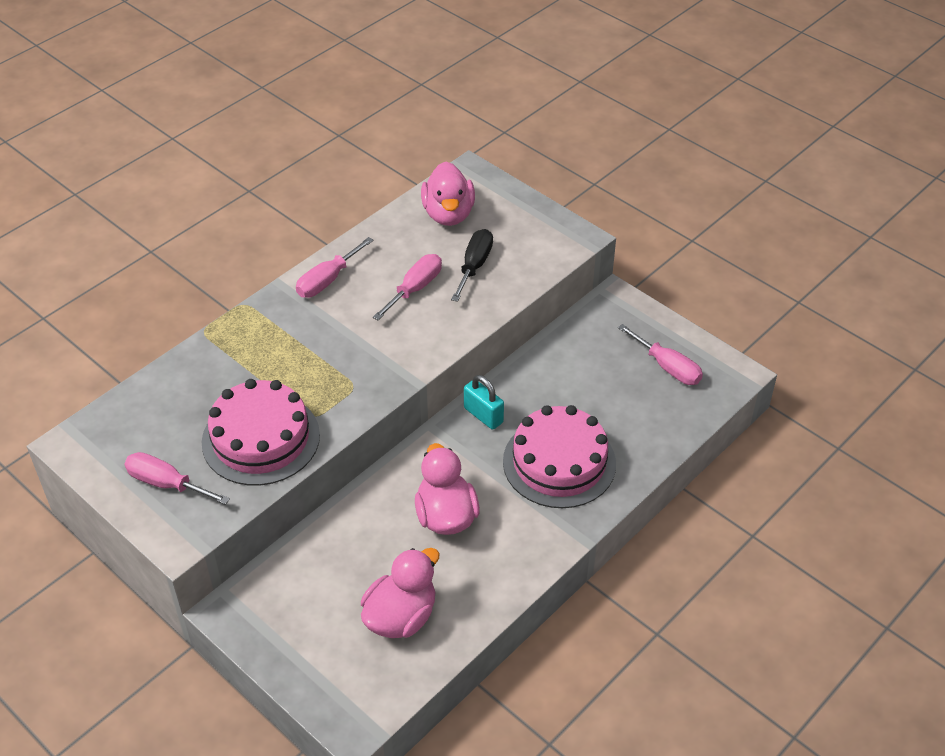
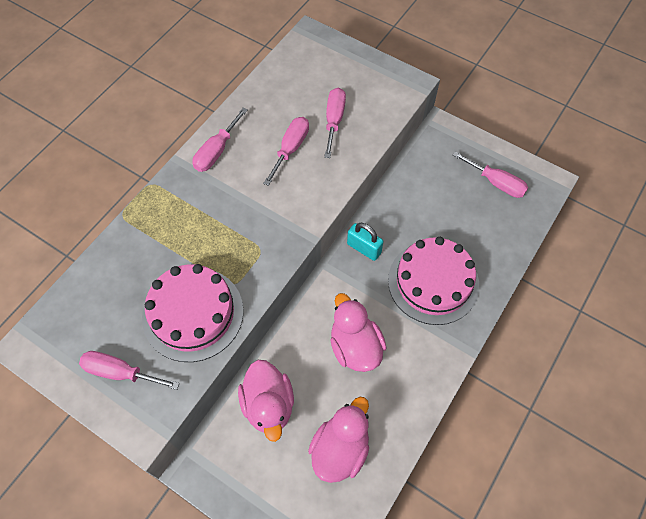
camera: 10 degrees left, 15 degrees up
pink duck [421,162,475,226] -> pink duck moved to [238,360,294,442]
black screwdriver [451,229,493,302] -> pink screwdriver [324,88,346,158]

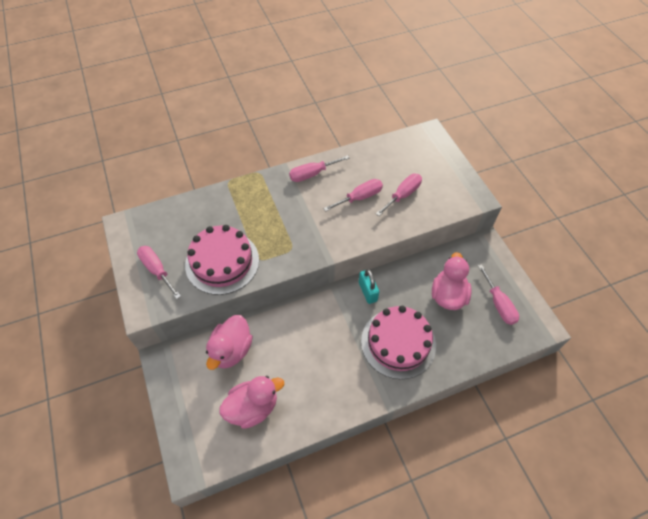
camera: 35 degrees right, 5 degrees down
pink duck [330,293,386,372] -> pink duck moved to [432,252,472,310]

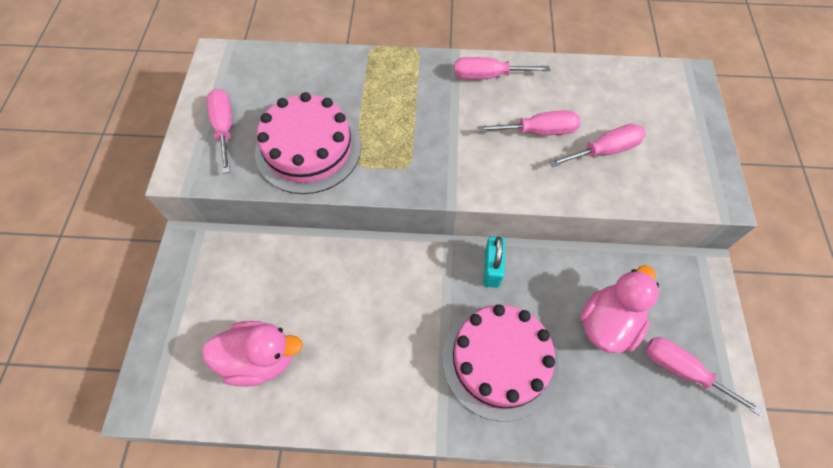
camera: 25 degrees right, 5 degrees up
pink duck [206,315,253,370] -> none
pink screwdriver [478,264,519,325] -> pink screwdriver turned 120 degrees clockwise [645,337,762,416]

